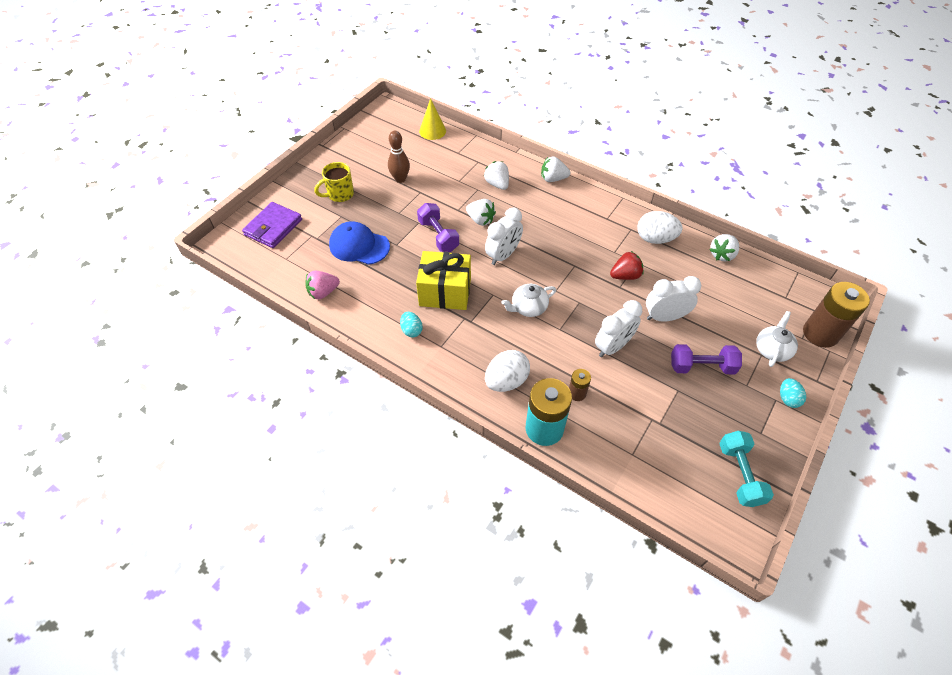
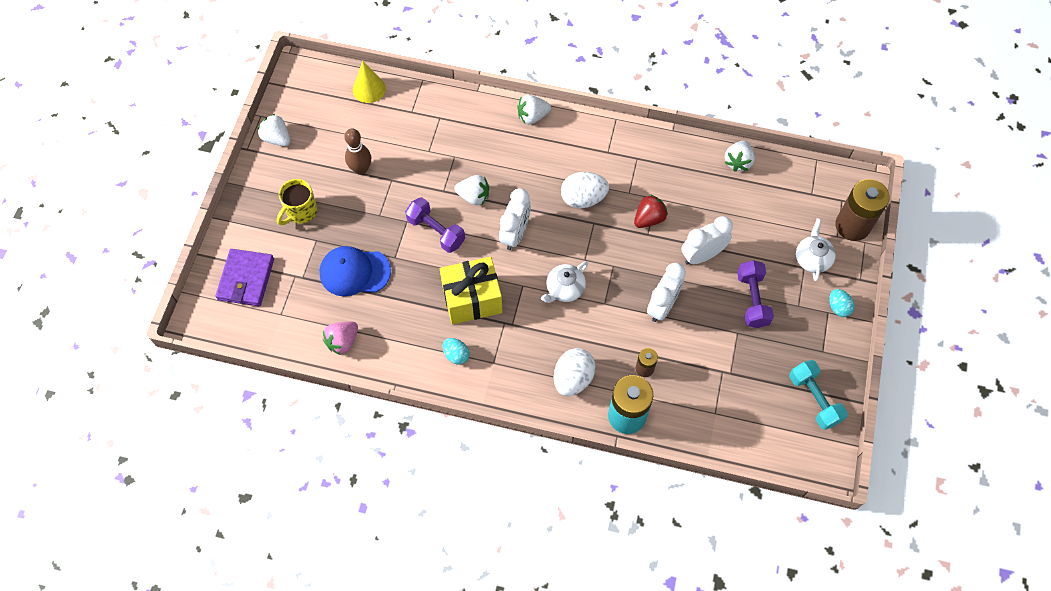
camera: 20 degrees left, 10 degrees up
white strawberry [484,161,509,190] -> white strawberry moved to [258,114,290,146]
white egg [637,211,682,244] -> white egg moved to [561,172,609,208]
purple dumbbell [671,344,742,374] -> purple dumbbell turned 75 degrees counterclockwise [737,260,774,328]

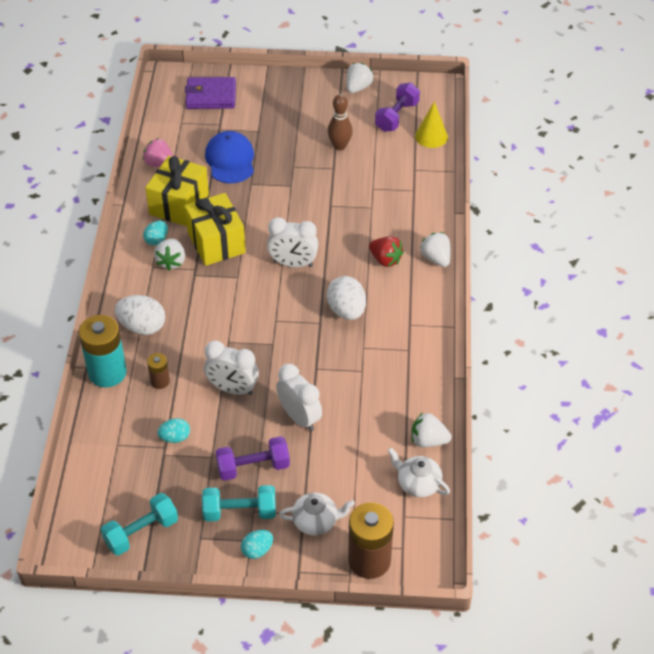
camera: 80 degrees right, 15 degrees down
yellow mug [277,179,317,225] -> none
purple dumbbell [405,197,465,253] -> purple dumbbell moved to [375,83,420,132]
white strawberry [454,175,489,206] -> white strawberry moved to [154,239,185,271]
white teapot [541,261,588,303] -> white teapot moved to [388,448,450,497]
red strawberry [634,194,668,228] -> red strawberry moved to [369,236,404,267]
none -> yellow gift [145,156,209,226]
none -> turquoise egg [158,418,190,443]
none -> turquoise dumbbell [202,485,276,522]

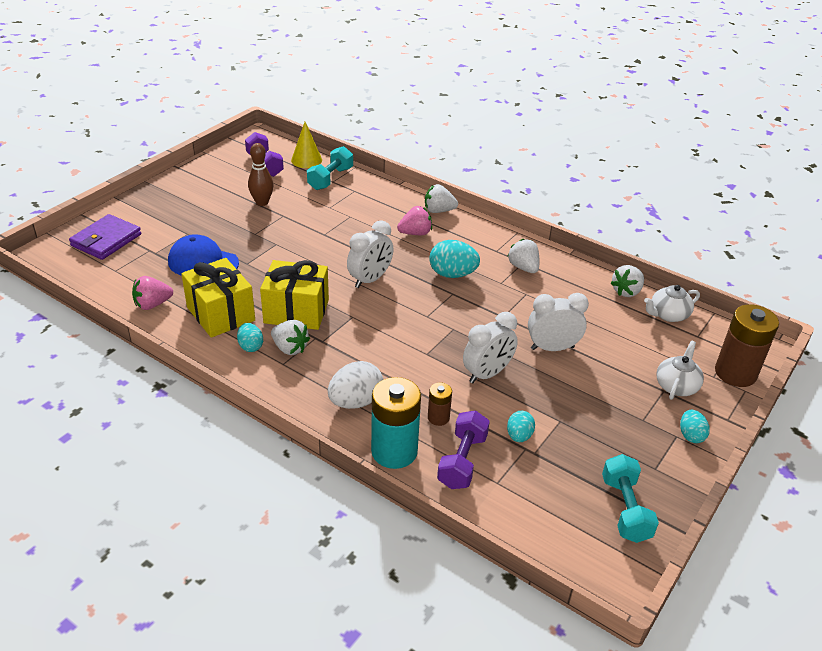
camera: 60 degrees left, 10 degrees down
turquoise dumbbell [202,485,276,522] -> turquoise dumbbell moved to [307,146,353,190]
purple dumbbell [216,436,290,481] -> purple dumbbell moved to [437,410,490,489]
white egg [327,276,366,320] -> turquoise egg [429,240,480,278]
white strawberry [347,63,374,93] -> white strawberry moved to [508,239,539,273]
red strawberry [369,236,404,267] -> pink strawberry [397,206,432,235]

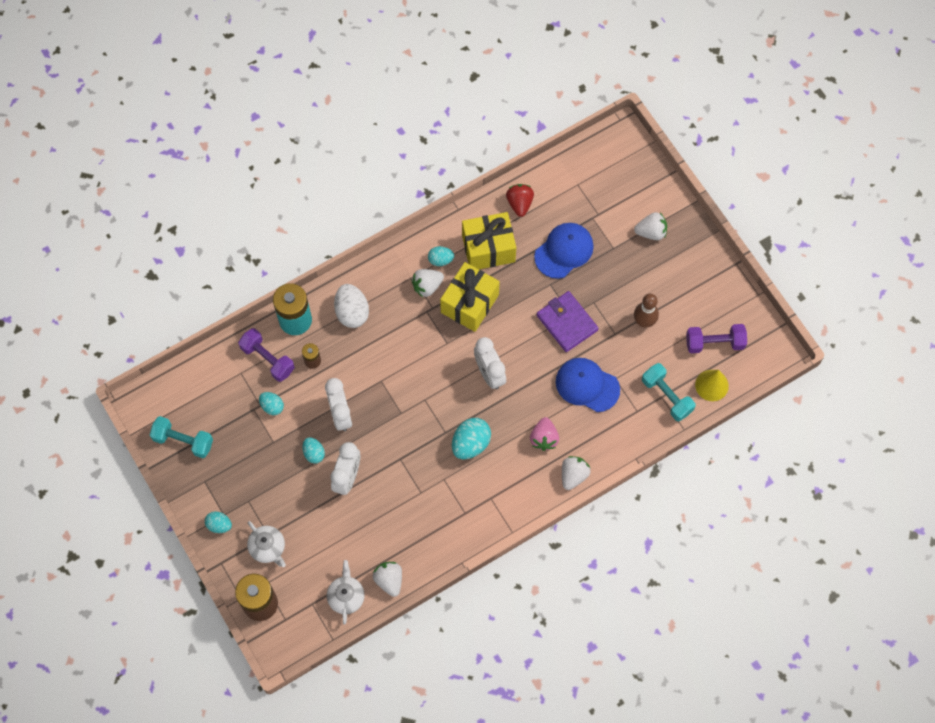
camera: 115 degrees right, 30 degrees up
purple wallet [69,214,141,260] -> purple wallet moved to [537,291,598,352]
pink strawberry [132,276,173,310] -> red strawberry [506,184,534,217]
white strawberry [508,239,539,273] -> white strawberry moved to [634,212,667,240]
none -> turquoise egg [302,437,325,464]
none -> blue cap [556,358,620,412]

